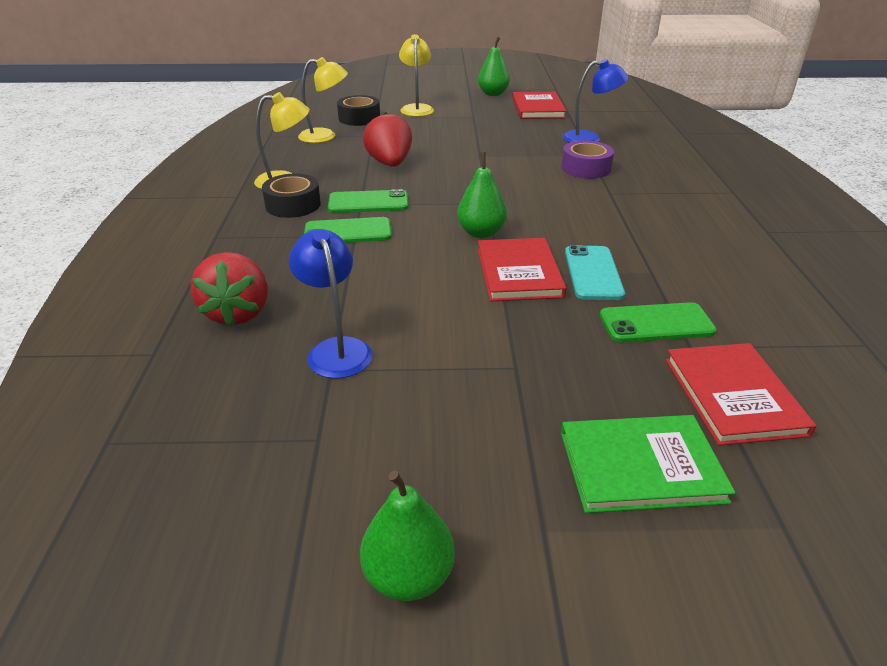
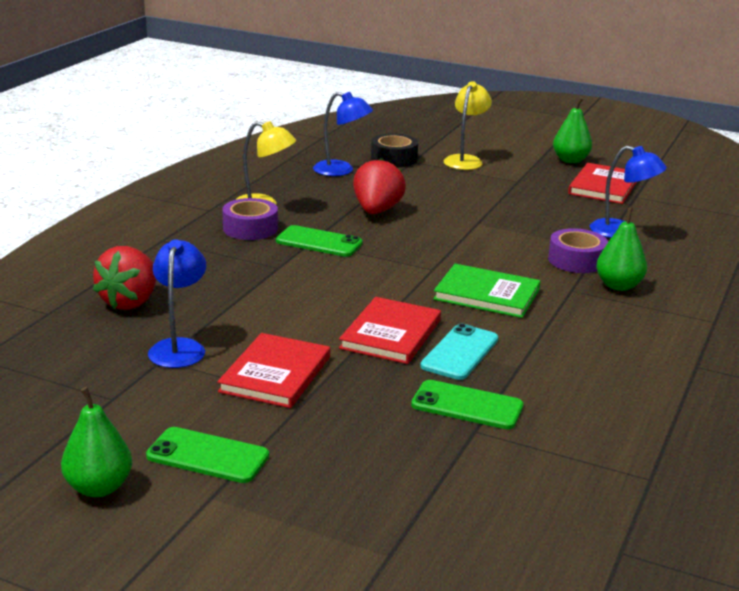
camera: 25 degrees right, 10 degrees down
black tape [262,173,321,218] -> purple tape [222,198,278,240]
yellow lamp [298,57,348,143] -> blue lamp [313,92,373,176]
green phone [304,217,392,243] -> green phone moved to [146,427,269,483]
green pear [457,152,507,238] -> green pear moved to [596,207,647,291]
green book [561,415,735,513] -> green book moved to [433,264,540,318]
red book [665,343,816,446] -> red book moved to [217,333,330,408]

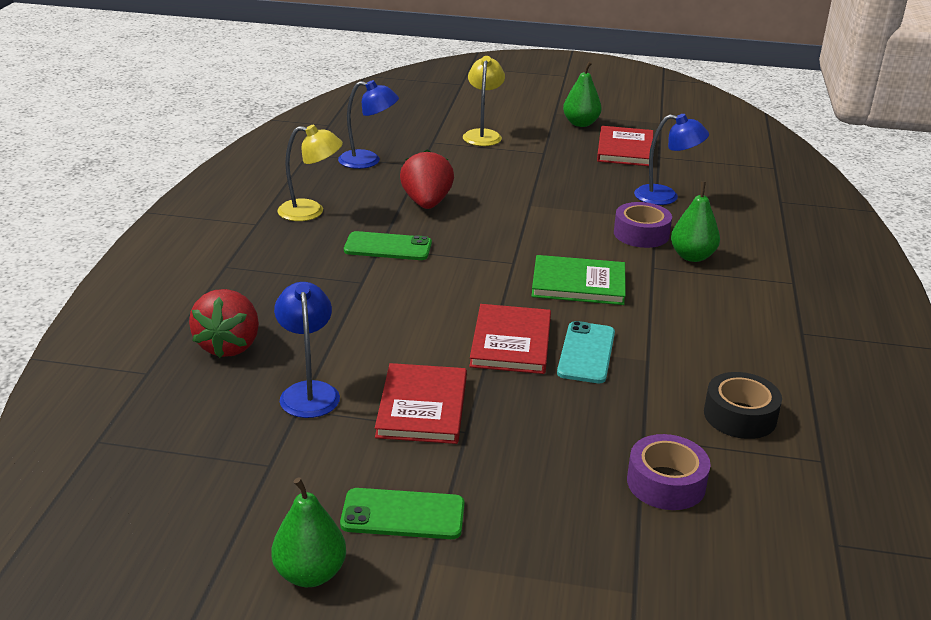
camera: 15 degrees left, 5 degrees up
purple tape [222,198,278,240] -> purple tape moved to [627,434,711,510]
black tape [371,133,418,167] -> black tape moved to [704,372,782,439]
green phone [411,380,523,429] -> none

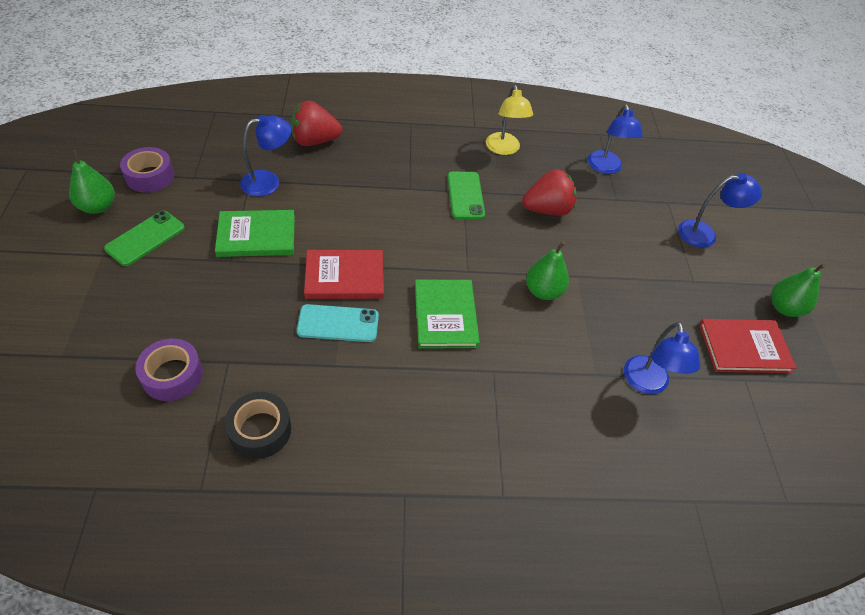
camera: 75 degrees right, 20 degrees up
green phone [340,488,464,539] -> green phone turned 45 degrees clockwise [104,211,185,266]
red book [375,363,467,444] -> green book [215,210,295,257]
yellow lamp [463,56,505,146] -> blue lamp [678,173,762,248]
purple tape [614,202,672,248] -> purple tape moved to [120,147,174,193]
green pear [671,182,720,262] -> green pear moved to [526,241,569,300]

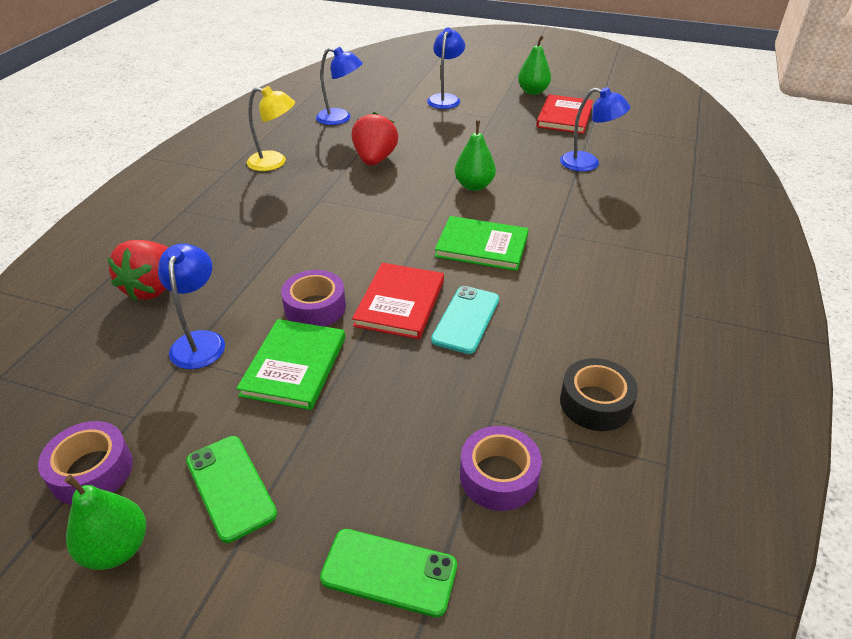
camera: 65 degrees left, 10 degrees down
green phone [448,172,485,219] -> green phone moved to [320,529,457,617]
none -> purple tape [281,270,346,327]

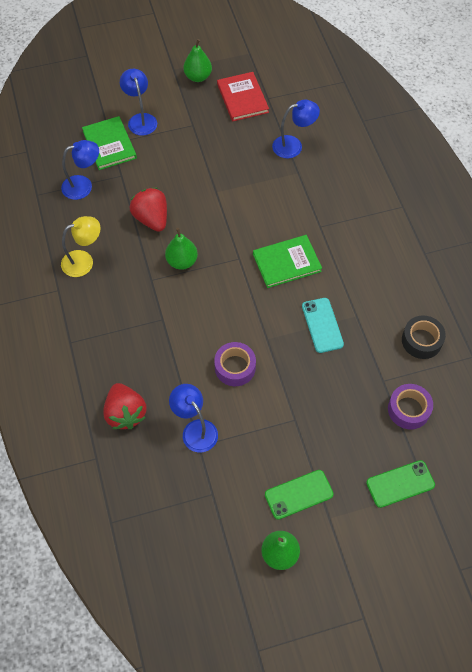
camera: 35 degrees left, 20 degrees up
purple tape [38,421,133,505] -> none
green phone [186,436,277,543] -> green phone turned 45 degrees counterclockwise [265,470,333,520]
green book [236,319,345,410] -> green book moved to [82,116,137,170]
red book [352,263,444,339] -> none
green pear [455,121,496,191] -> green pear moved to [165,228,198,270]

